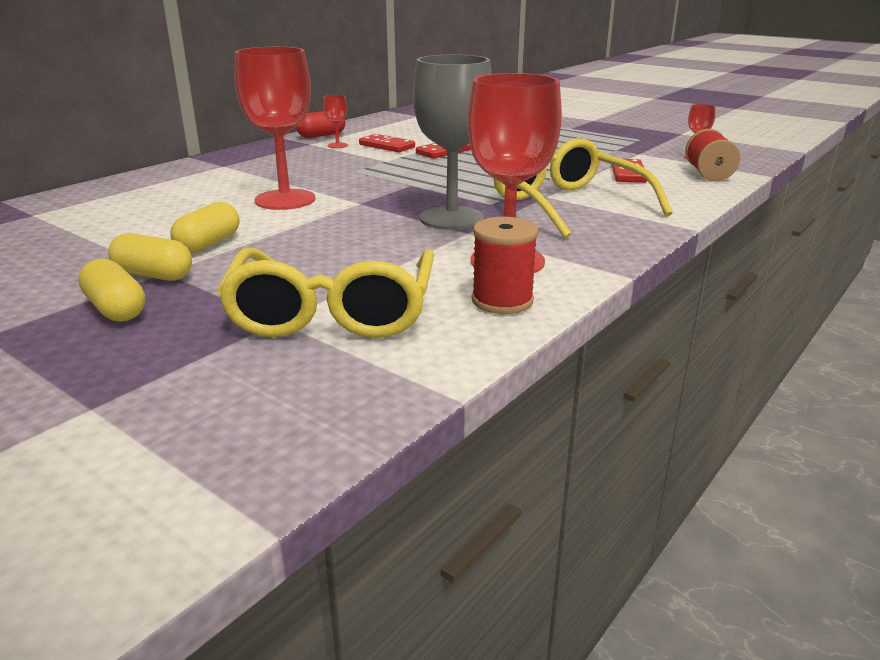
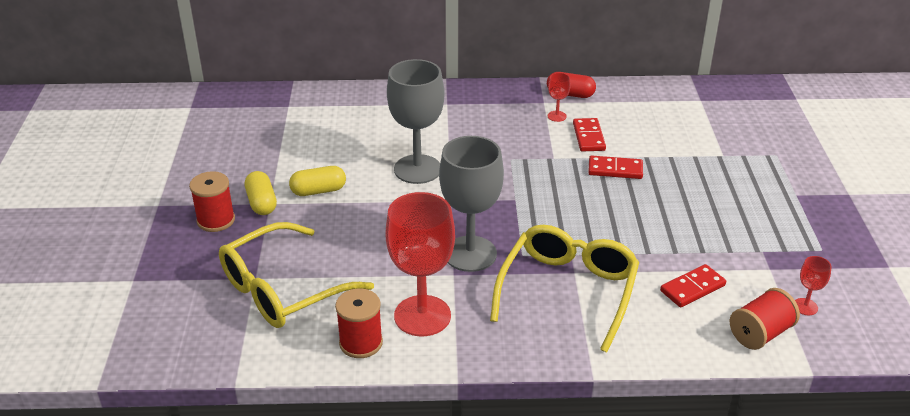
camera: 50 degrees right, 10 degrees up
yellow capsule [78,258,145,322] -> red spool [189,171,235,232]
red goblet [234,47,315,210] -> grey goblet [387,59,445,184]

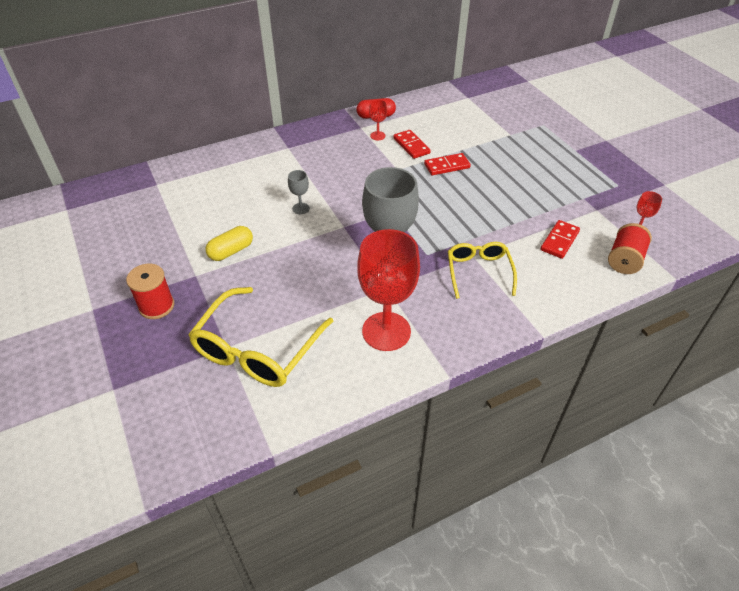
camera: 25 degrees left, 10 degrees up
yellow capsule [245,171,277,215] -> none
red spool [335,289,383,358] -> none
grey goblet [387,59,445,184] -> grey goblet [288,170,310,214], size x0.43
yellow glasses [490,225,639,352] -> yellow glasses [448,242,517,299], size x0.62

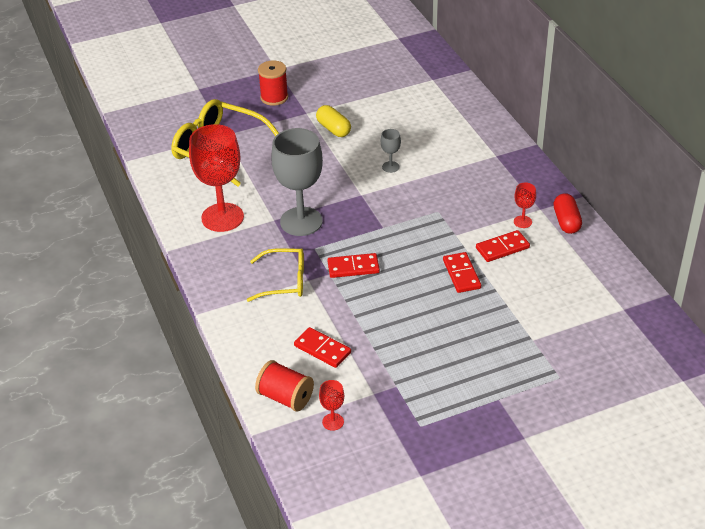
camera: 95 degrees right, 5 degrees down
none -> red domino [327,253,380,278]

